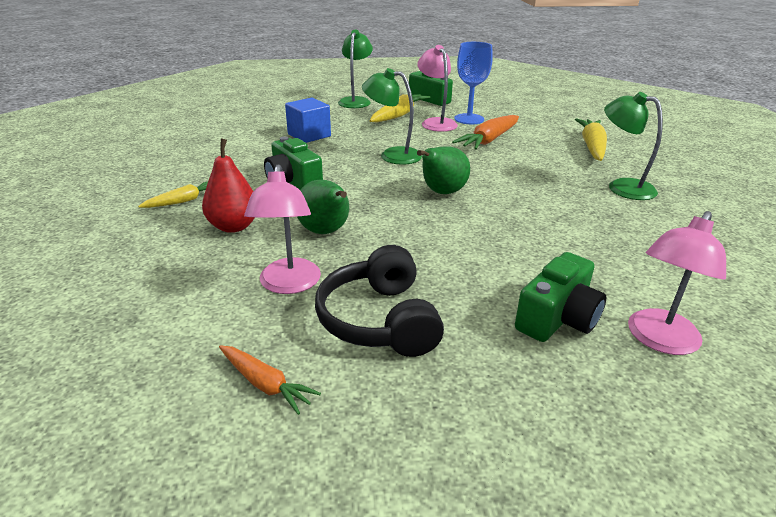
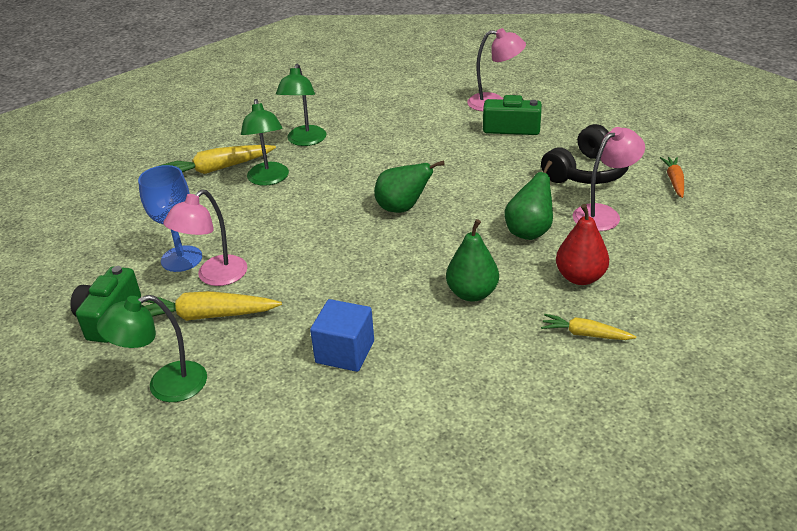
camera: 120 degrees left, 5 degrees up
green camera [264,137,323,190] -> green pear [446,219,499,302]
green lamp [362,68,422,165] -> green lamp moved to [241,99,289,186]
orange carrot [452,115,519,150] -> none

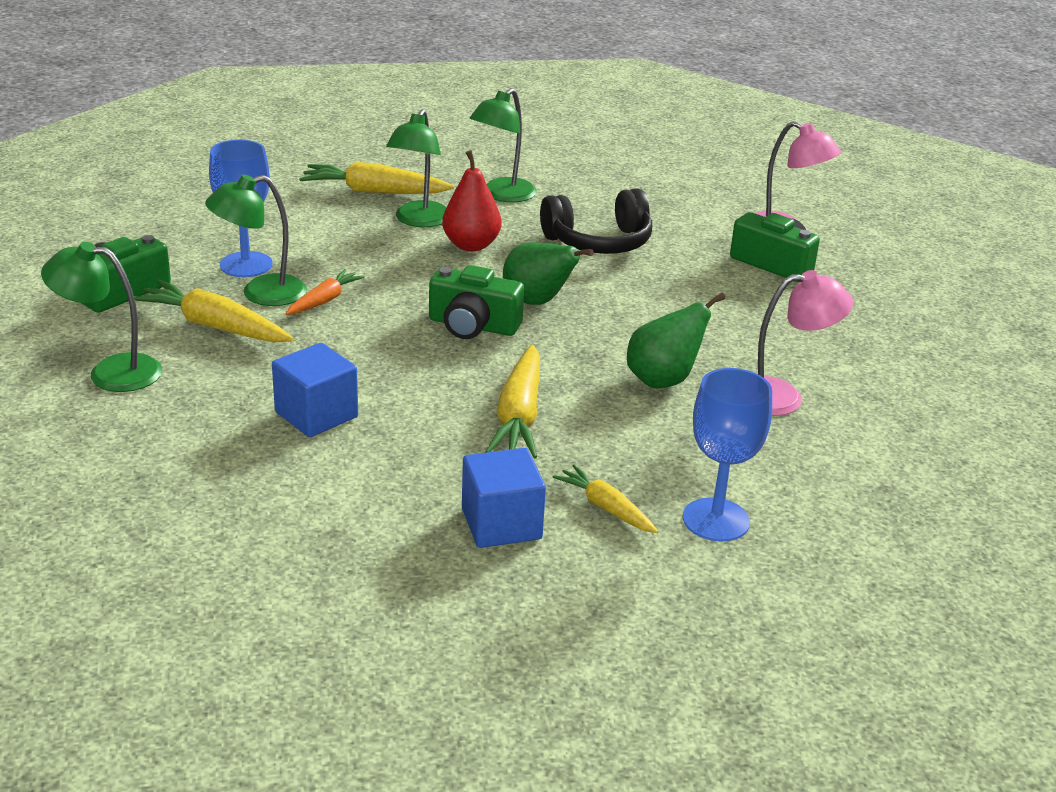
camera: 25 degrees right, 5 degrees down
pink lamp [163,189,247,286] -> green lamp [205,174,307,306]
green pear [446,219,499,302] -> yellow carrot [485,345,540,459]
black headphones [541,124,629,184] -> black headphones moved to [540,188,652,254]
red pear [556,204,609,285] -> red pear moved to [442,150,502,251]
orange carrot [660,157,684,198] -> orange carrot moved to [285,269,365,315]
none -> green camera [429,265,524,339]
none -> blue cube [462,448,546,548]
none -> blue goblet [683,368,772,542]

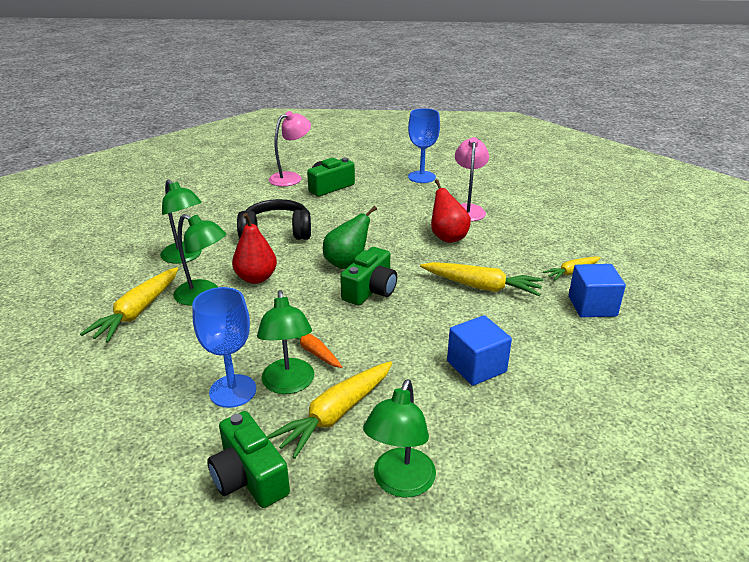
camera: 75 degrees left, 0 degrees up
black headphones [540,188,652,254] -> black headphones turned 90 degrees counterclockwise [237,199,311,240]
green pear [627,292,725,388] -> red pear [431,179,471,243]
blue goblet [683,368,772,542] -> blue goblet moved to [408,108,440,183]

